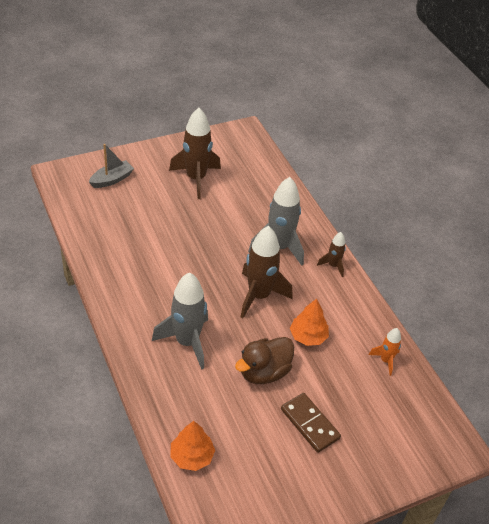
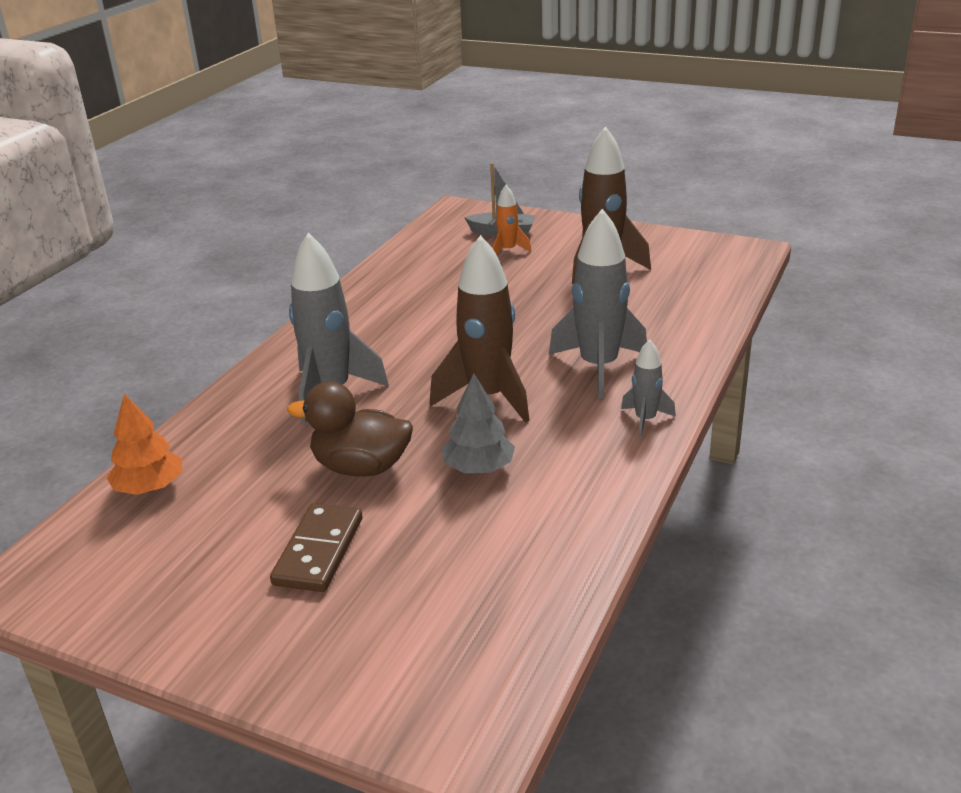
camera: 55 degrees right, 15 degrees down
orange tree [290,298,329,346] -> grey tree [441,373,515,473]
brown rocket [317,232,346,277] -> grey rocket [621,339,676,438]
orange rocket [369,328,401,376] -> orange rocket moved to [493,185,532,255]

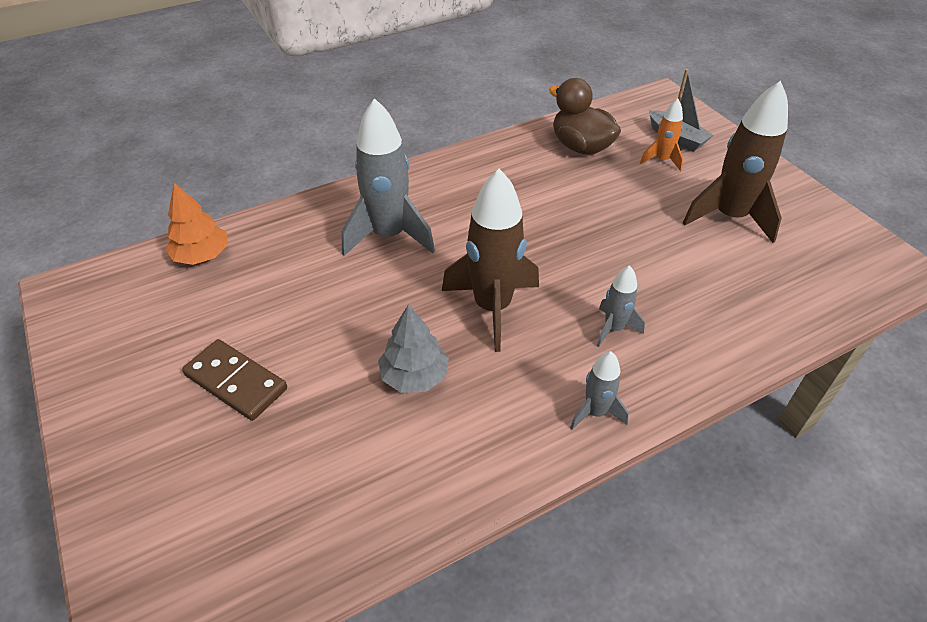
camera: 35 degrees right, 15 degrees up
brown domino [270,503,362,592] -> brown domino turned 75 degrees clockwise [182,339,287,421]
brown duck [287,382,413,477] -> brown duck moved to [549,78,621,155]
grey rocket [549,209,647,399] -> grey rocket [597,265,645,347], size x0.51

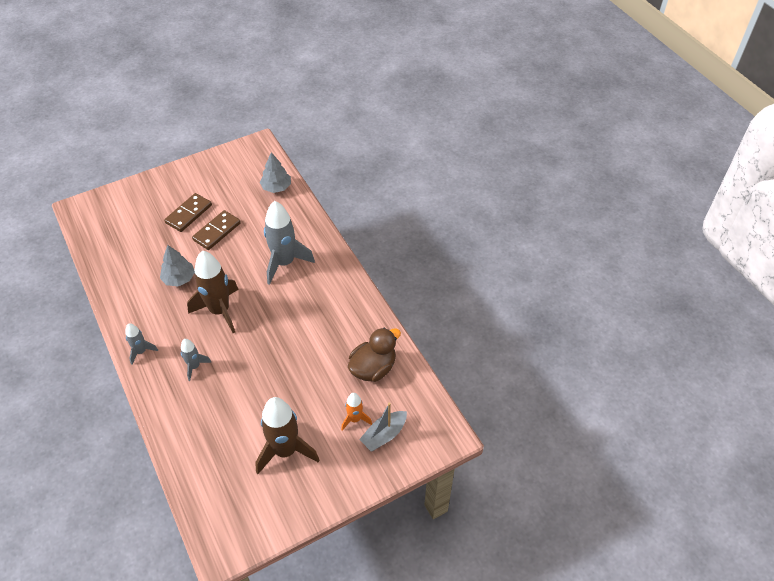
camera: 90 degrees right, 5 degrees up
orange tree [165,183,228,265] -> grey tree [260,152,291,193]
none -> brown domino [192,210,241,250]

